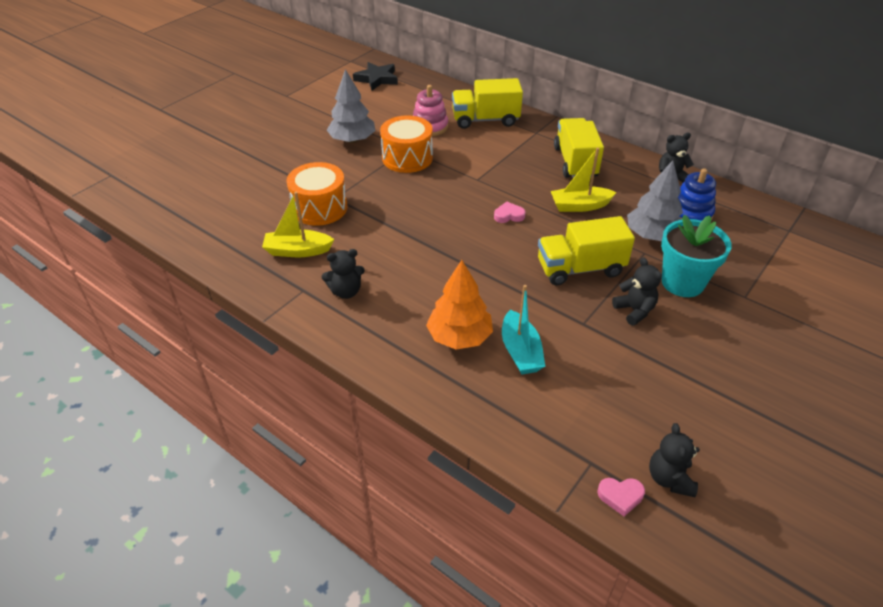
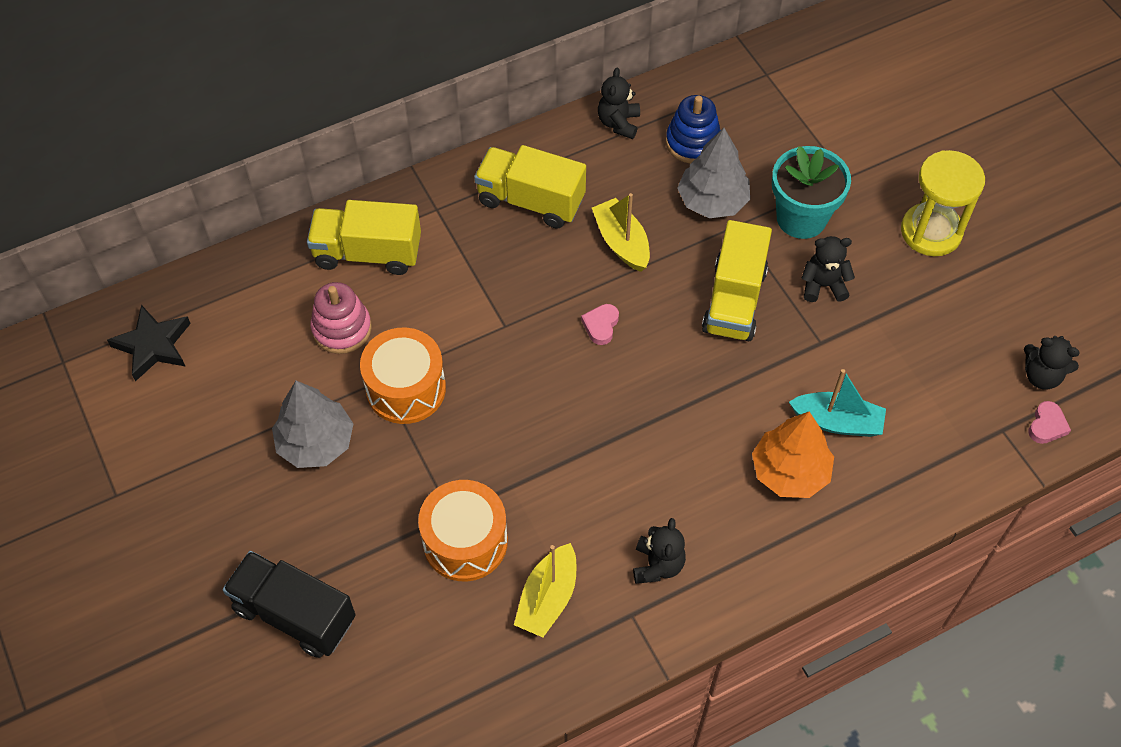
camera: 65 degrees left, 15 degrees up
yellow truck [452,78,523,129] -> yellow truck turned 75 degrees clockwise [307,200,421,275]
yellow boat [551,148,617,212] -> yellow boat turned 135 degrees clockwise [592,193,650,272]
none -> black truck [223,551,356,658]
none -> yellow hourglass [901,150,985,256]

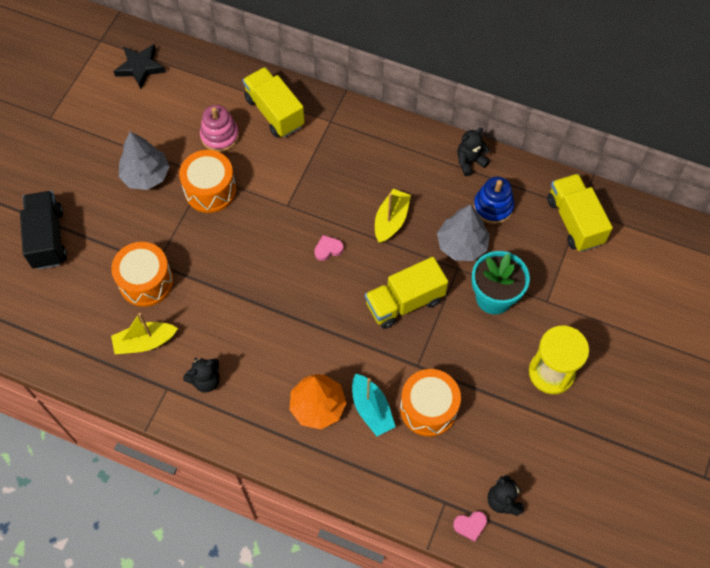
camera: 50 degrees right, 5 degrees up
yellow truck [474,145,586,229] -> yellow truck moved to [547,174,613,252]
black teddy bear [801,236,855,302] -> none
none -> orange drum [400,369,461,436]

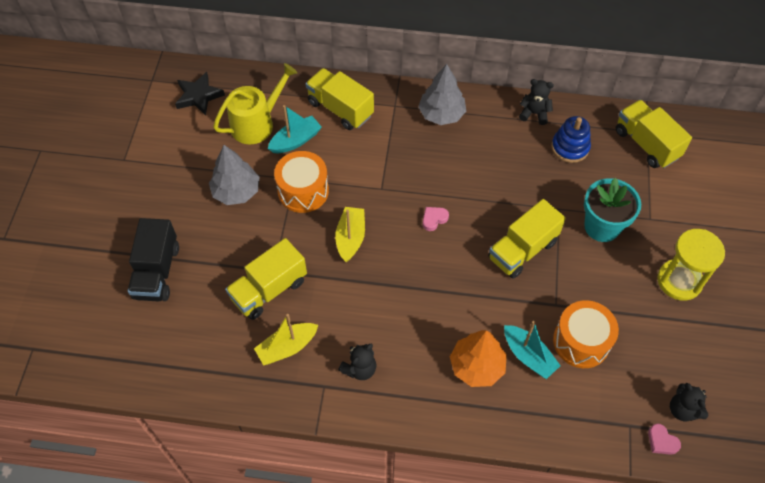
camera: 15 degrees left, 5 degrees down
black truck [20,191,67,269] -> black truck turned 150 degrees counterclockwise [128,218,179,301]
orange drum [111,242,173,307] -> yellow truck [225,238,307,320]
pink stacking toy [200,105,239,152] -> turquoise boat [268,105,322,153]
yellow boat [375,189,411,243] -> yellow boat moved to [335,207,365,262]
grey tree [437,204,490,261] -> grey tree moved to [418,64,466,125]
pink heart [453,511,487,542] -> pink heart turned 75 degrees clockwise [648,424,681,455]
black teddy bear [457,128,490,176] -> black teddy bear turned 60 degrees clockwise [519,79,554,125]
none -> yellow watering can [213,63,297,144]

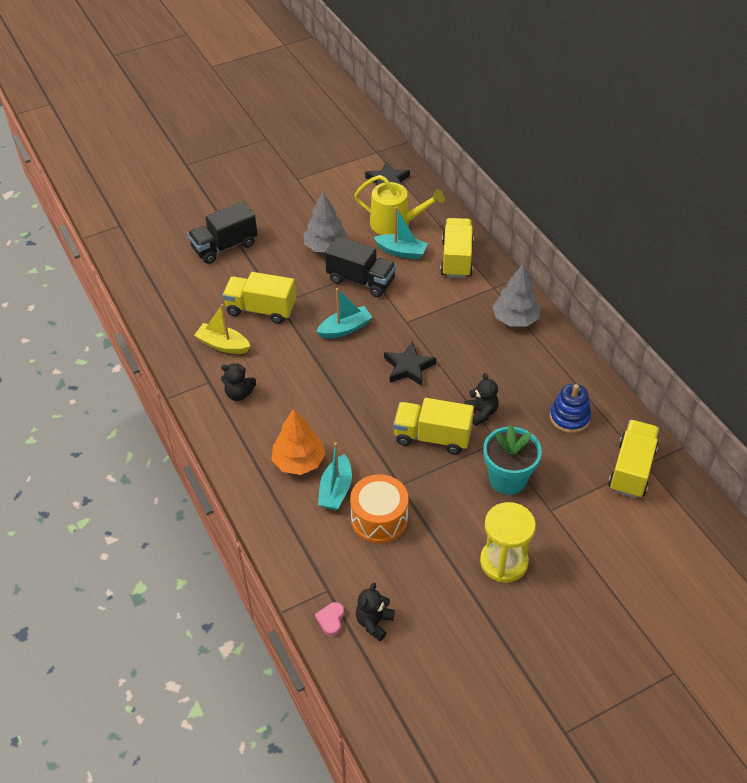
camera: 55 degrees right, 10 degrees down
orange drum [274,151,329,213] -> black truck [325,236,396,297]
yellow boat [335,207,365,262] -> turquoise boat [316,288,372,339]
pink heart [423,207,449,231] -> black star [384,342,436,386]
black teddy bear [519,79,554,125] -> black teddy bear moved to [464,373,498,426]

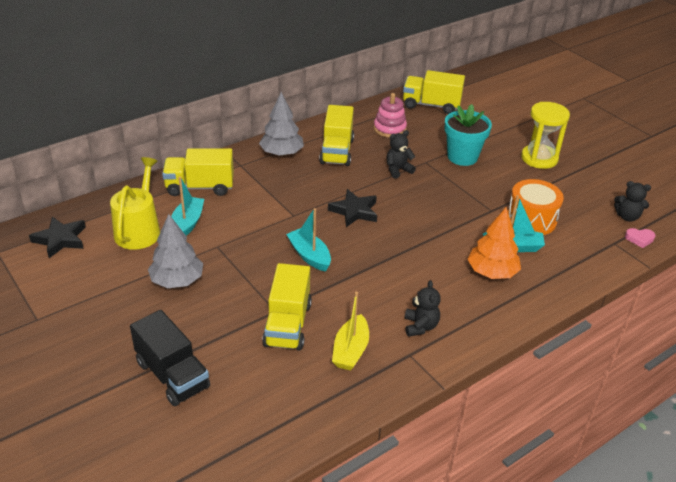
camera: 100 degrees left, 10 degrees down
black truck [325,236,396,297] -> none
yellow truck [393,398,474,454] -> yellow truck moved to [319,105,354,166]
blue stacking toy [550,383,591,433] -> pink stacking toy [374,93,407,138]

